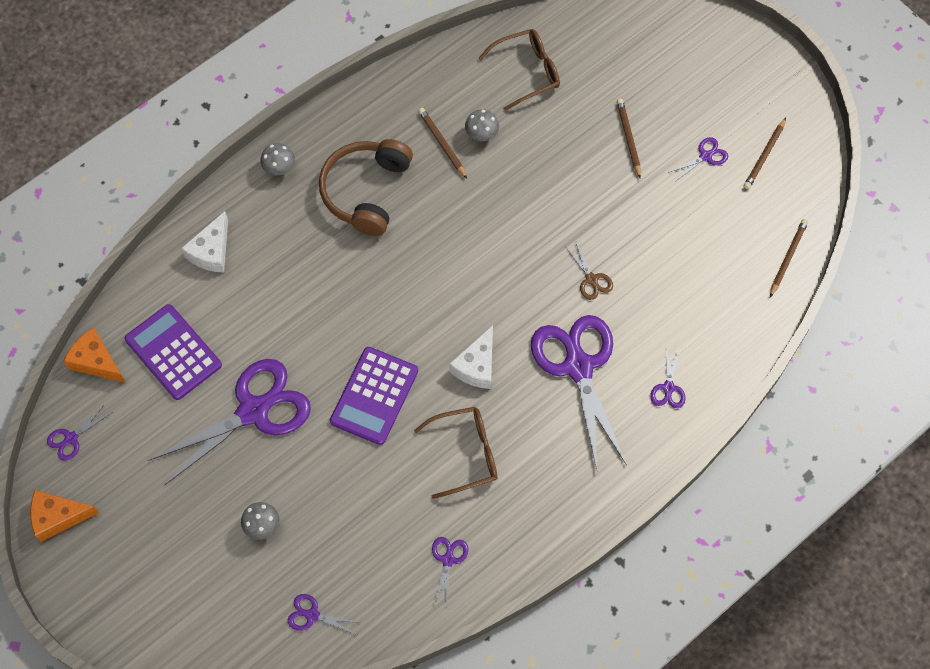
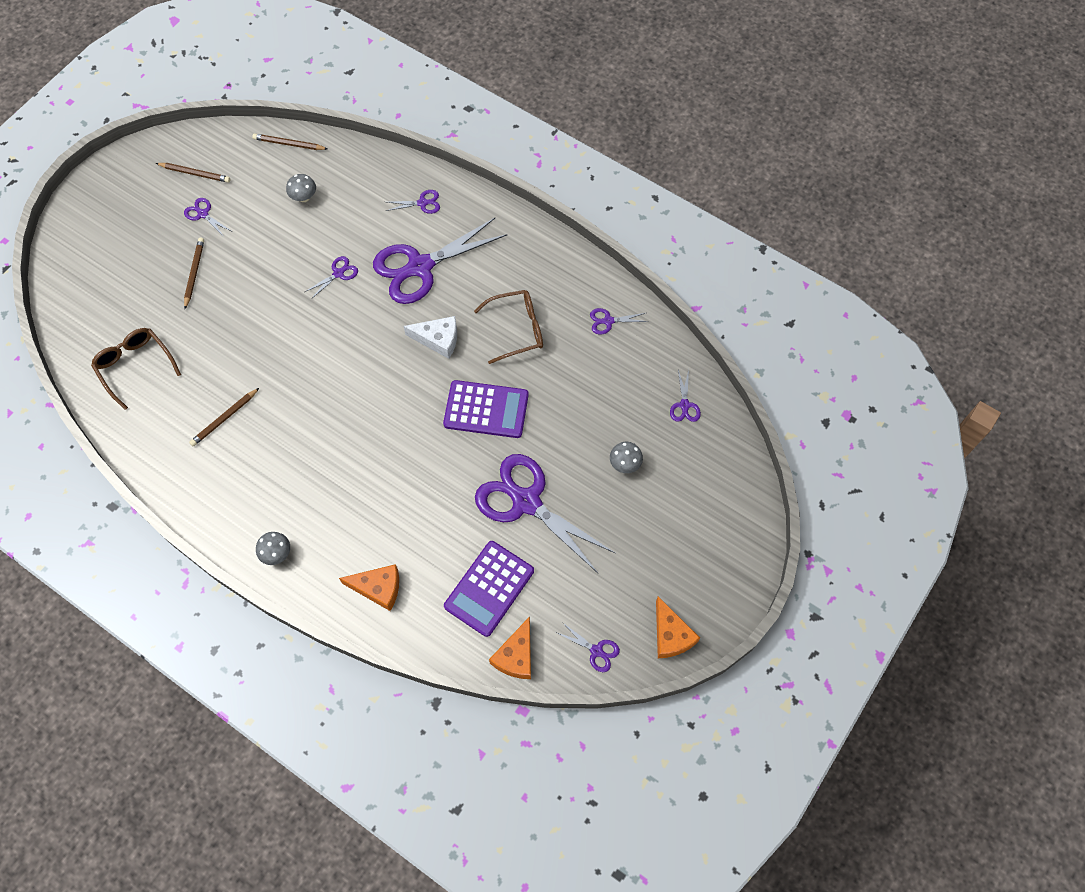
camera: 105 degrees left, 0 degrees up
white cheese [181,211,228,273] -> orange cheese [339,564,399,611]
brown headphones [319,139,413,236] -> none
brown glasses [414,407,497,499] -> brown glasses turned 105 degrees clockwise [474,290,543,364]
grey mushroom [465,109,499,141] -> grey mushroom moved to [286,174,316,202]
brown scissors [565,240,613,300] -> purple scissors [305,256,358,299]
brown pencil [617,99,641,178] -> brown pencil turned 120 degrees clockwise [184,237,204,309]

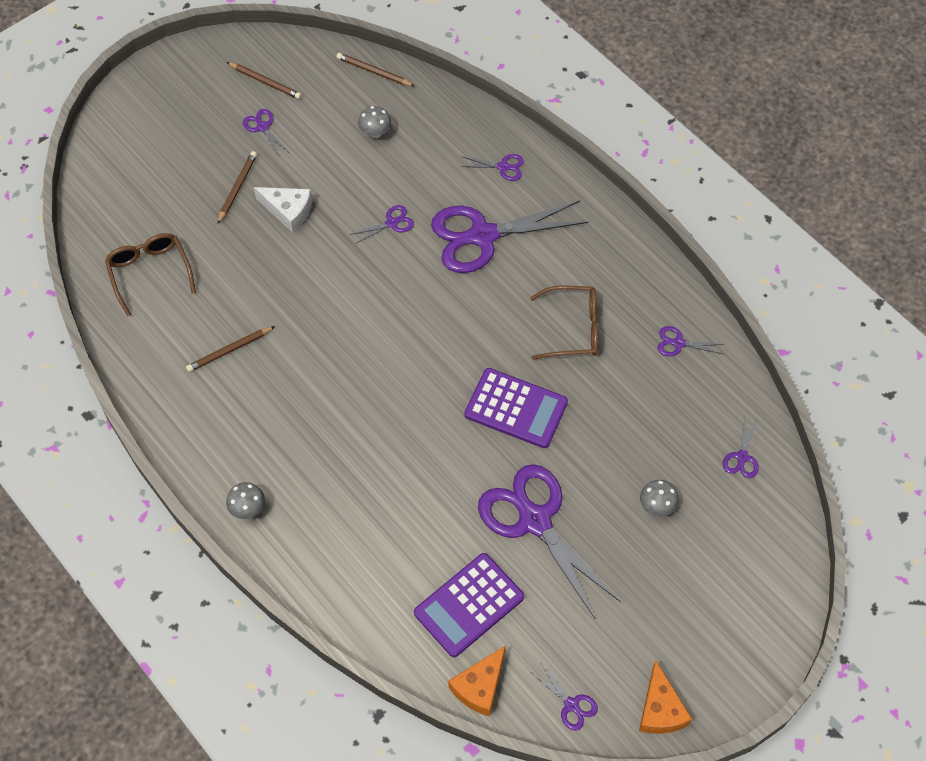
camera: 15 degrees right, 5 degrees down
orange cheese [339,564,399,611] -> none
white cheese [404,316,457,359] -> white cheese moved to [254,187,312,233]

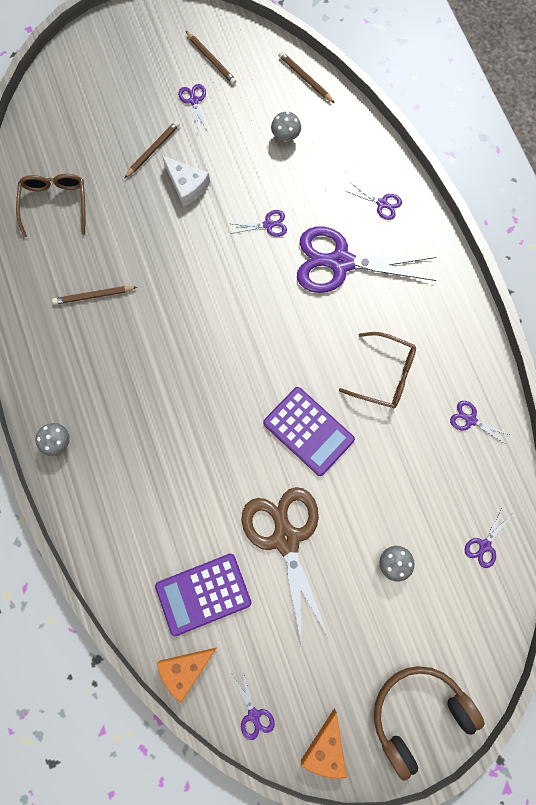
camera: 20 degrees right, 15 degrees up
purple scissors [478,464,621,619] -> brown scissors [241,487,329,646]
none -> brown headphones [374,666,485,781]

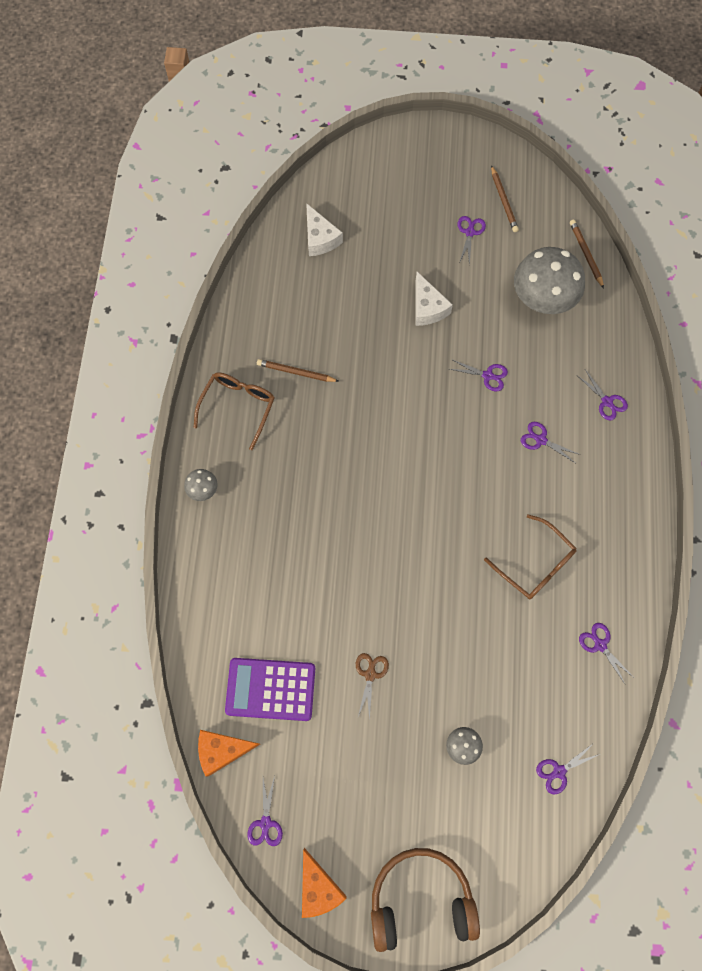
camera: 25 degrees right, 5 degrees down
brown glasses [16,174,86,237] -> brown glasses moved to [194,372,275,450]
brown pencil [124,121,180,178] -> none
brown scissors [241,487,329,646] -> brown scissors [356,653,389,721], size x0.42
purple calculator [263,387,355,476] -> none
grey mushroom [271,112,301,142] -> grey mushroom [514,247,585,314], size x2.24
purple scissors [297,226,436,293] -> purple scissors [521,422,581,463], size x0.42
orange cheese [301,708,347,779] -> orange cheese turned 60 degrees counterclockwise [302,848,346,918]
none -> white cheese [306,203,343,256]

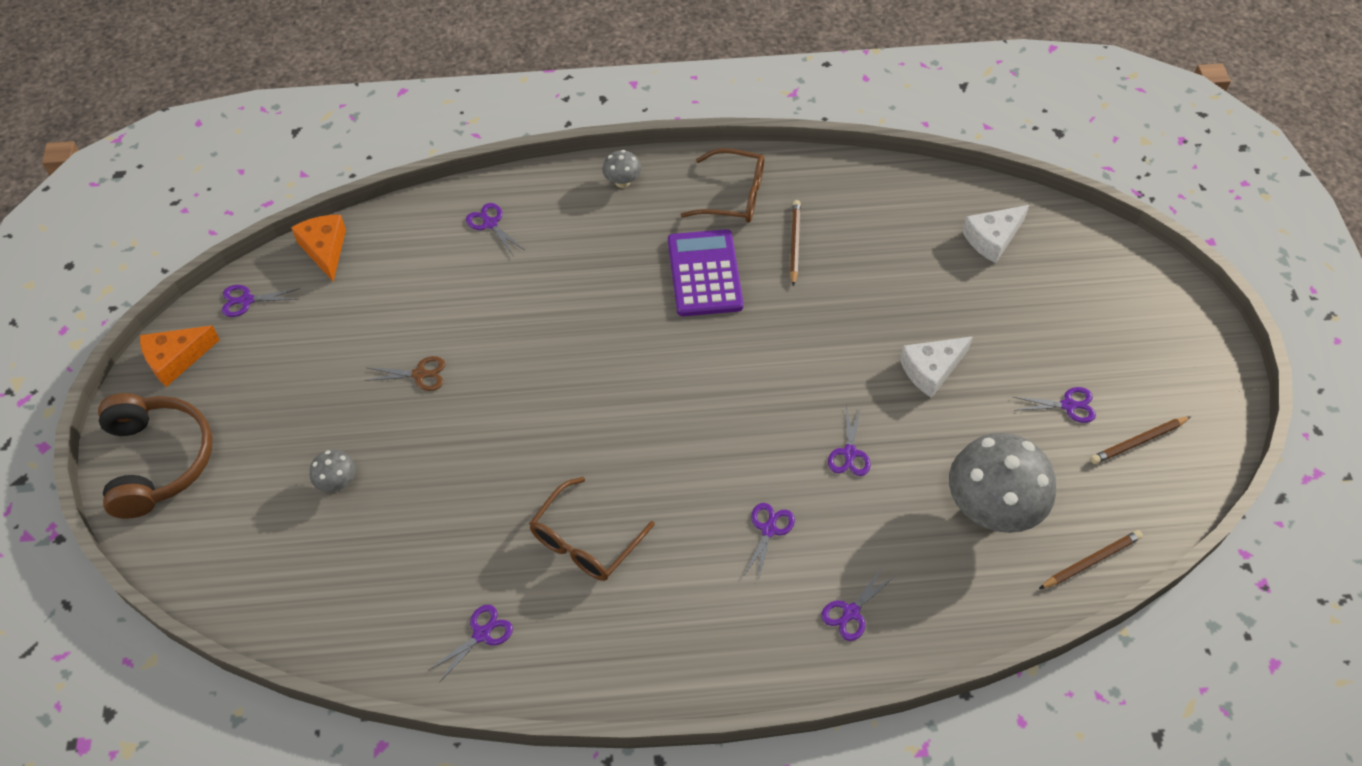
camera: 80 degrees right, 15 degrees down
purple calculator [225,658,315,721] -> purple calculator moved to [668,229,744,316]
purple scissors [536,743,600,795] -> purple scissors moved to [466,203,525,255]

